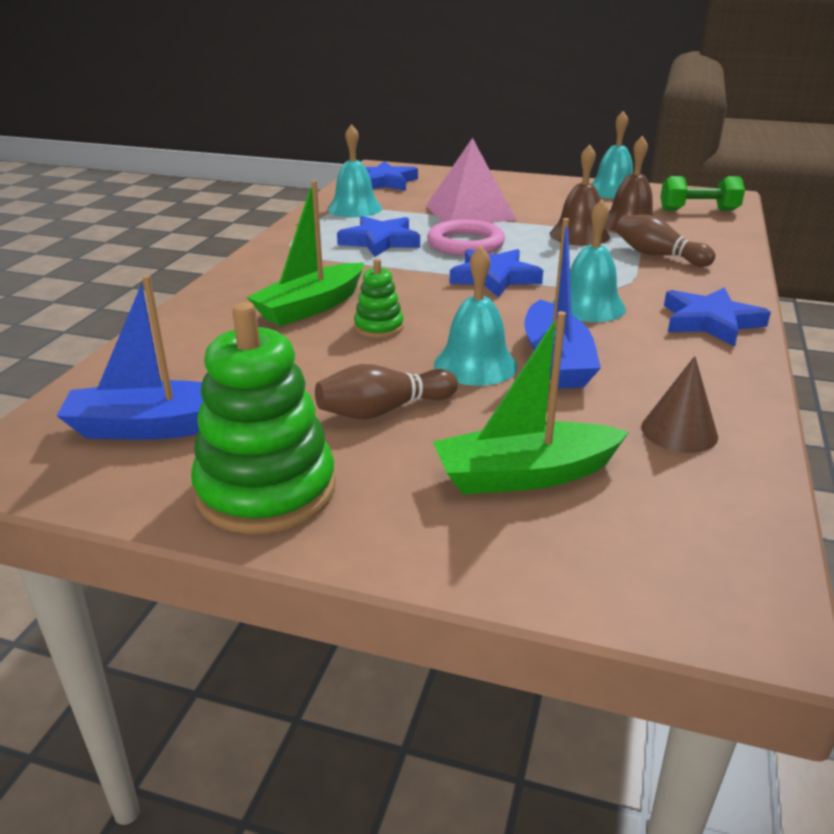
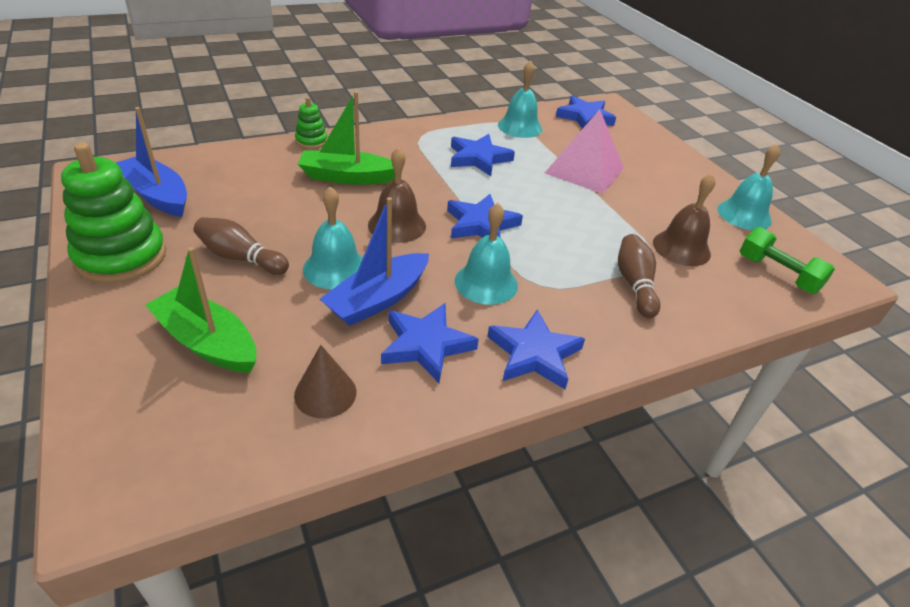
camera: 45 degrees right, 10 degrees up
green stacking toy [354,259,403,338] -> green stacking toy moved to [295,97,327,149]
pink ring [427,220,505,256] -> none
brown bell [550,144,610,246] -> brown bell moved to [368,147,426,243]
none -> blue star [381,303,479,383]

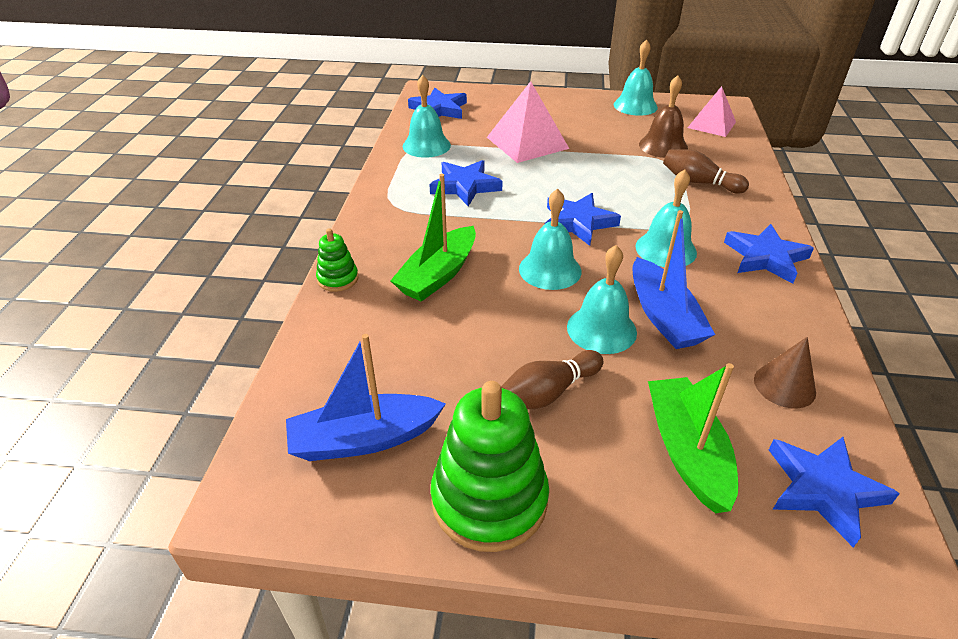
camera: 55 degrees left, 0 degrees up
green boat [145,247,256,373] -> green boat turned 105 degrees clockwise [648,363,738,513]
brown bell [368,147,426,243] -> turquoise bell [519,188,581,290]
blue star [381,303,479,383] -> blue star moved to [769,437,900,547]
green dumbbell [740,227,835,294] -> pink pyramid [688,86,736,137]

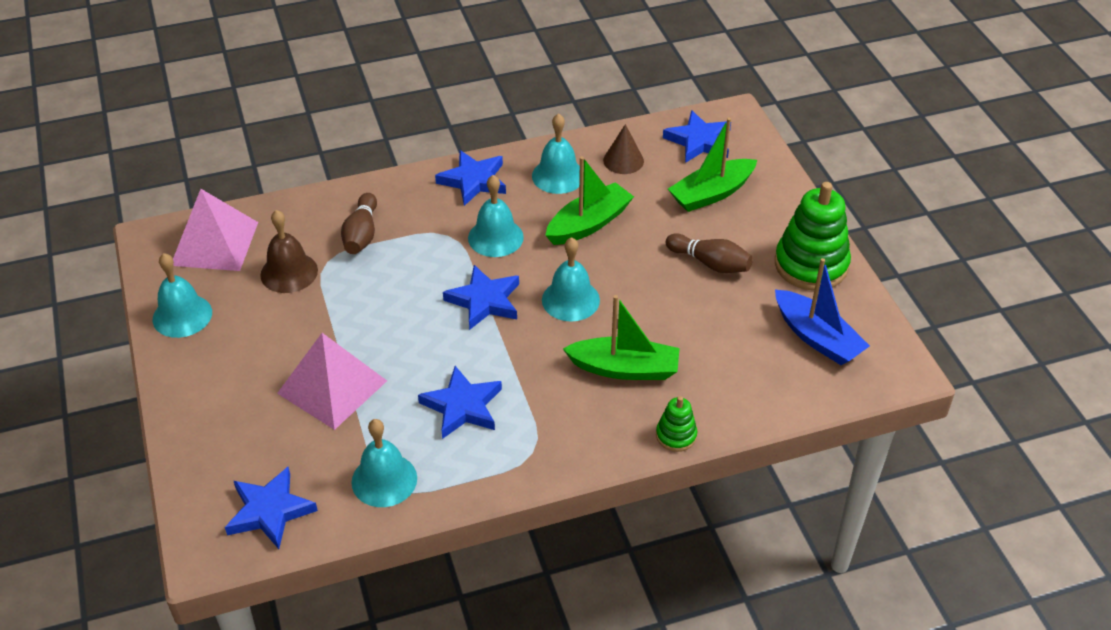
camera: 115 degrees left, 5 degrees up
turquoise bell [567,245,637,354] -> turquoise bell moved to [532,113,580,194]
blue boat [632,210,715,349] -> green boat [545,156,634,245]
pink pyramid [688,86,736,137] -> pink pyramid [173,189,258,271], size x1.51

